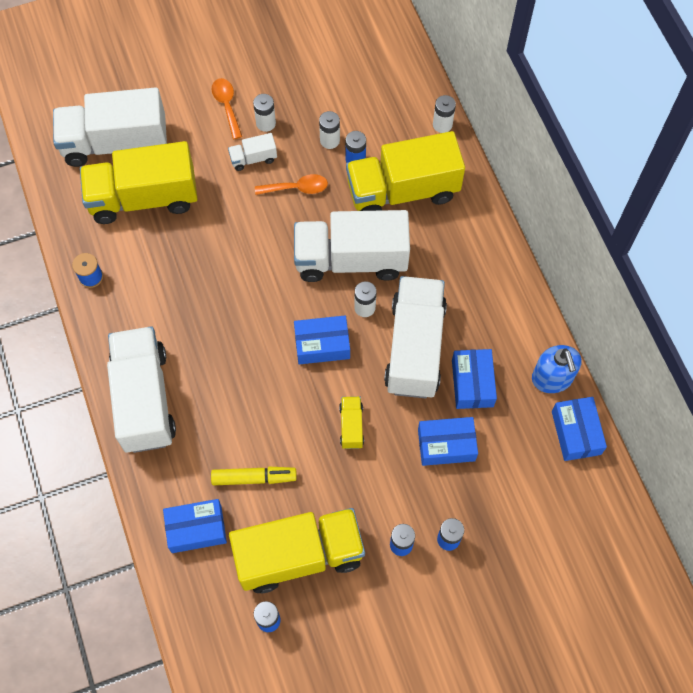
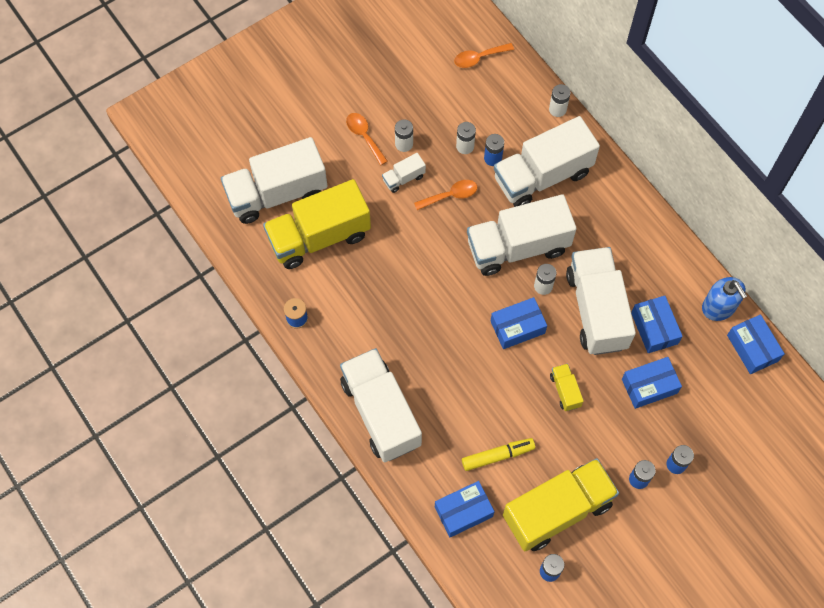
camera: 15 degrees left, 0 degrees up
yellow truck [346,131,465,211] -> white truck [494,116,600,207]
none -> orange spoon [454,43,514,68]

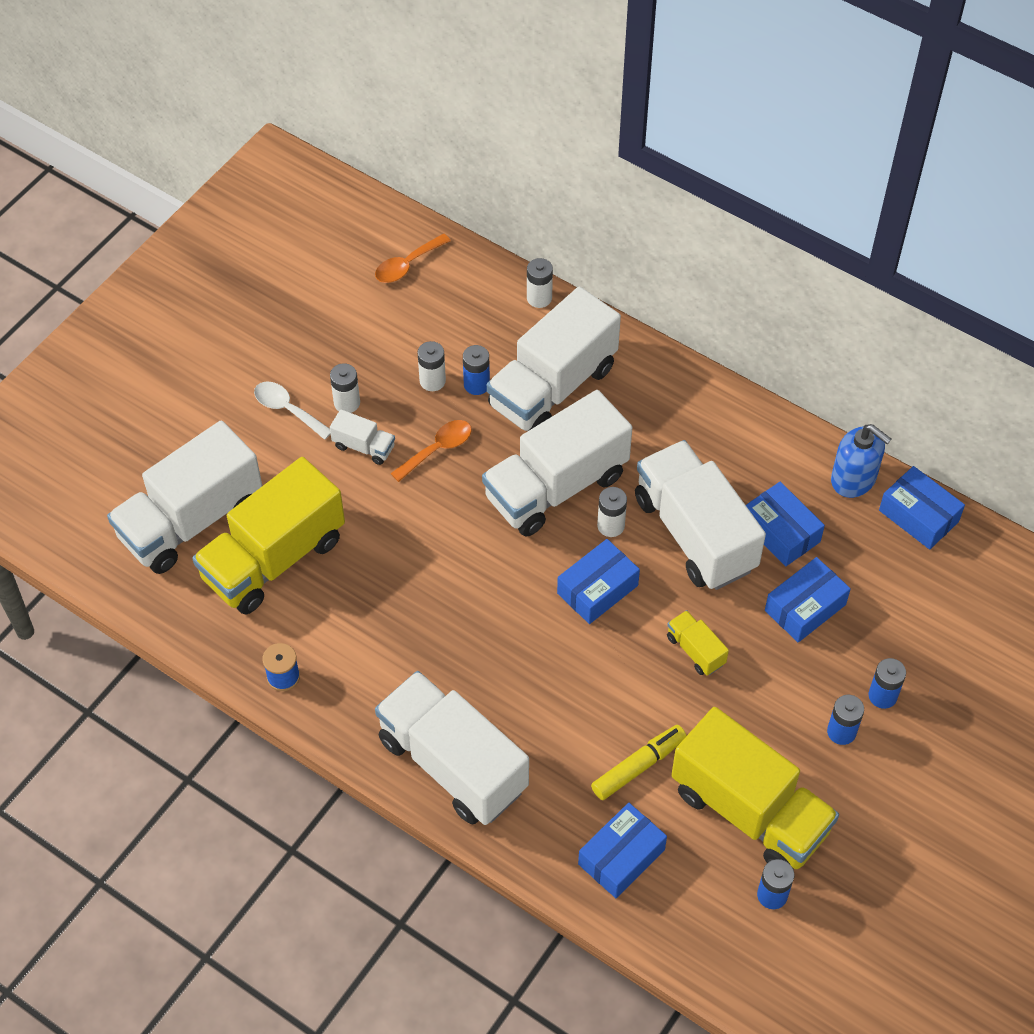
camera: 20 degrees left, 10 degrees down
orange spoon [346,113,388,165] -> white spoon [254,382,331,440]
white truck [382,153,426,193] -> white truck turned 105 degrees counterclockwise [330,409,395,465]
yellow truck [503,458,619,551] -> yellow truck turned 90 degrees clockwise [671,707,839,870]

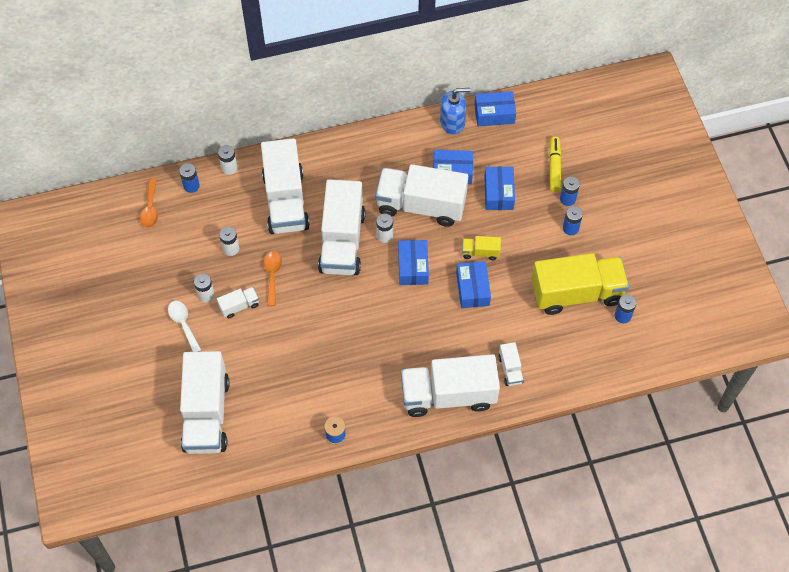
camera: 50 degrees left, 5 degrees up
yellow truck [192,457,345,614] -> none
white spoon [254,382,331,440] -> white spoon turned 75 degrees clockwise [168,301,201,352]
blue battery [463,345,490,395] -> blue battery moved to [179,163,200,193]
blue box [578,803,667,898] -> blue box moved to [456,261,491,308]
yellow marker [591,725,687,800] -> yellow marker moved to [549,137,561,192]
none -> white truck [498,342,524,386]

